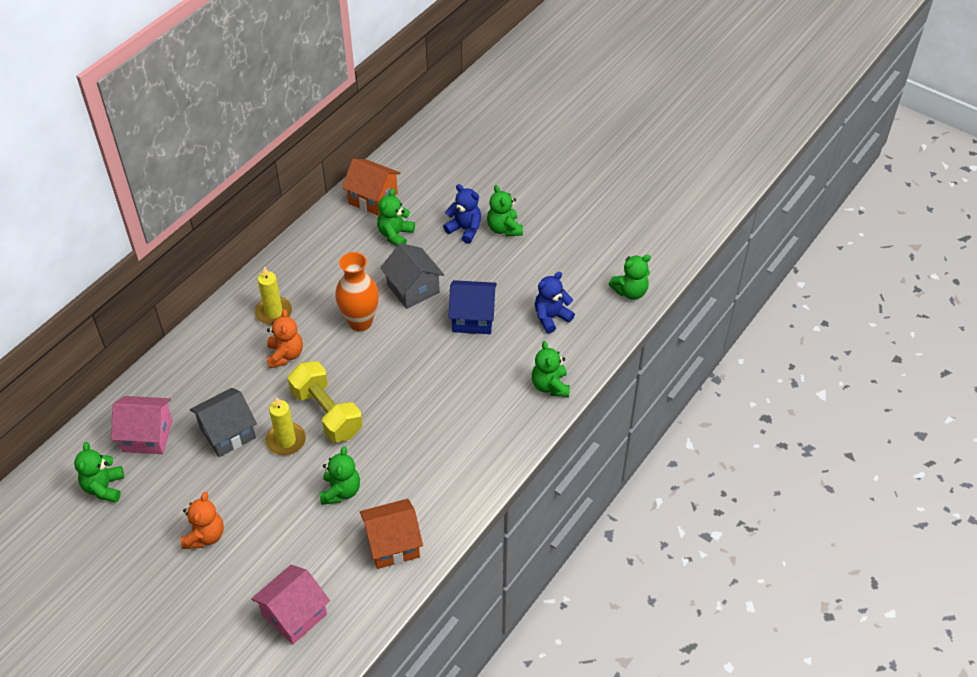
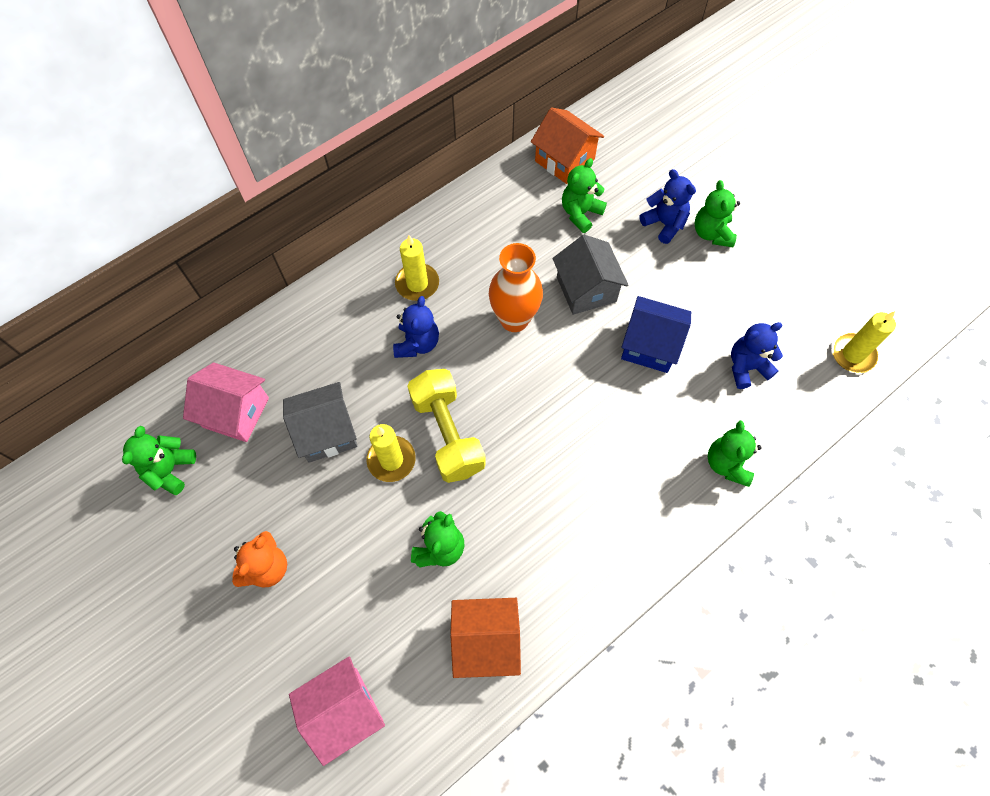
camera: 15 degrees right, 15 degrees up
orange teddy bear [267,309,303,368] -> blue teddy bear [393,296,439,358]
green teddy bear [609,254,651,299] -> yellow candle [832,311,896,373]

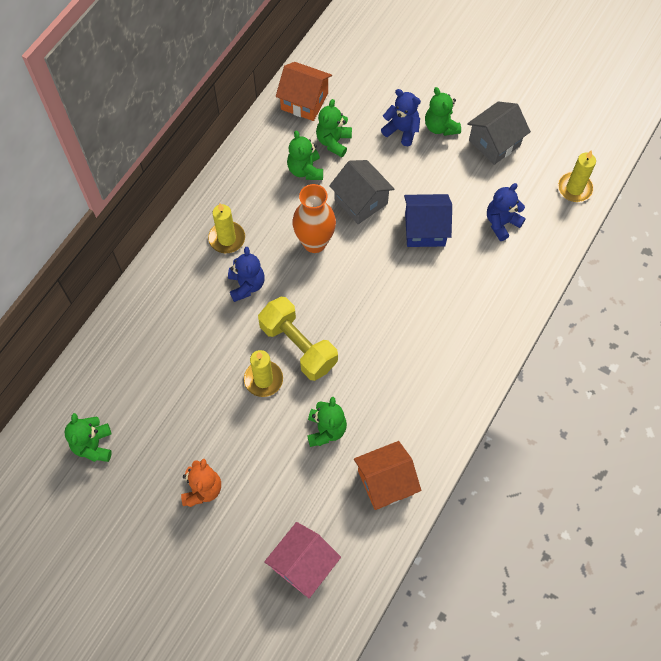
camera: 20 degrees left, 0 degrees up
pink house [183,362,269,442] -> none
grey house [283,382,358,463] -> grey house moved to [467,102,531,165]
green teddy bear [708,420,761,487] -> green teddy bear moved to [287,130,323,180]

